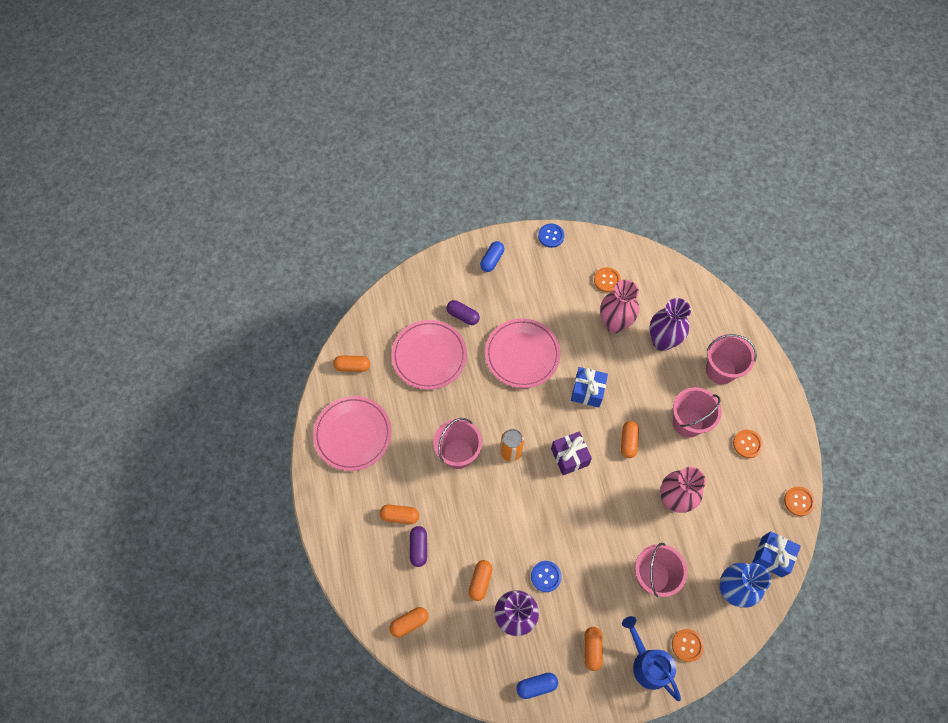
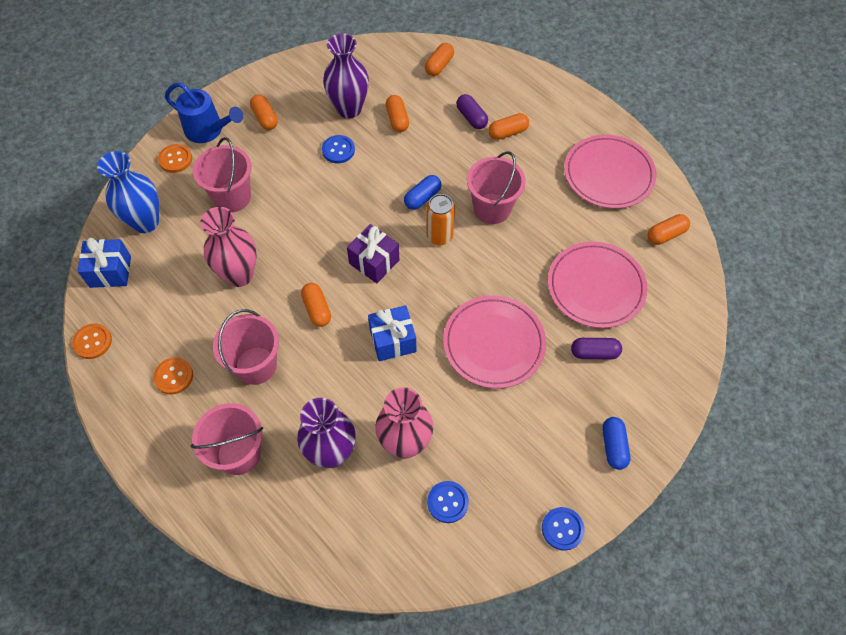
camera: 150 degrees right, 5 degrees down
blue capsule [517,673,558,699] -> blue capsule moved to [404,175,441,210]
orange button [594,267,621,292] -> blue button [427,481,469,523]

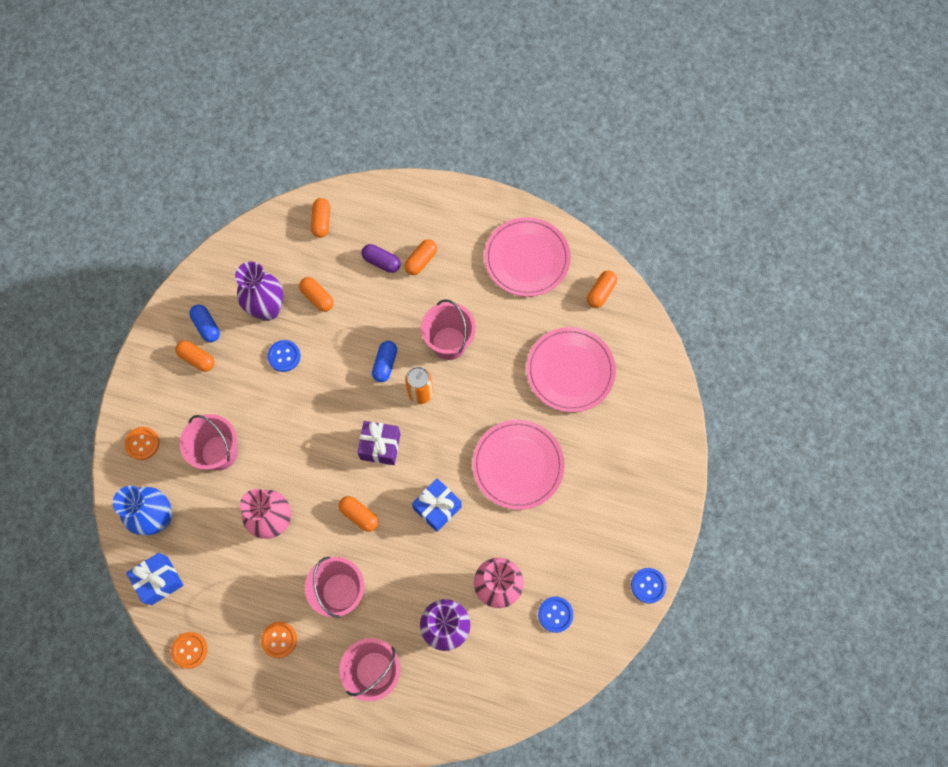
camera: 30 degrees left, 10 degrees up
blue watering can [165,82,243,143] -> none
purple capsule [571,338,622,359] -> none
blue capsule [602,417,630,470] -> blue capsule moved to [189,304,220,342]

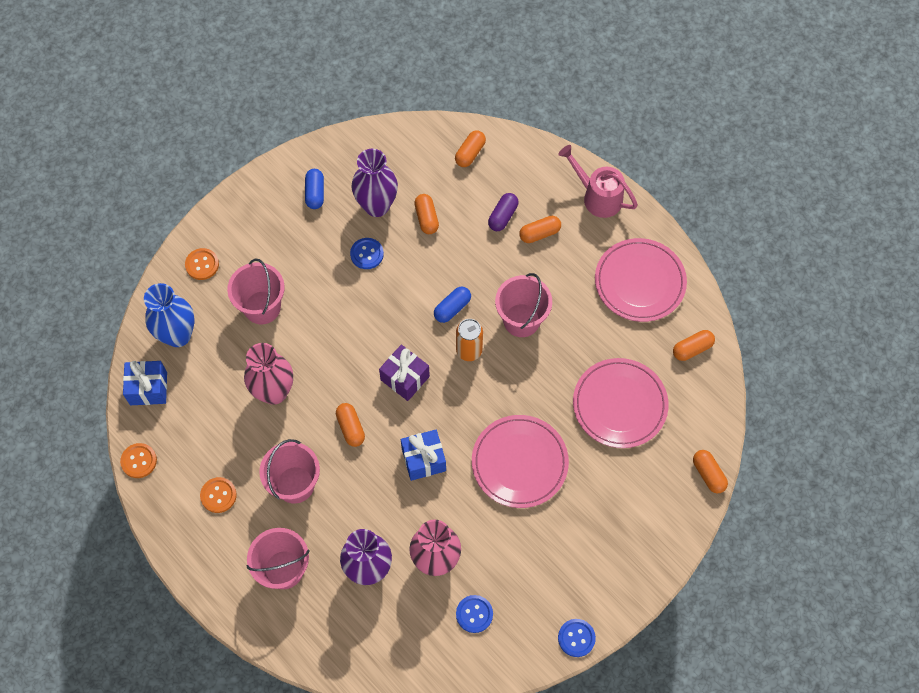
camera: 30 degrees right, 5 degrees down
orange capsule [175,340,215,372] -> orange capsule moved to [693,450,728,493]
purple capsule [361,244,400,273] -> purple capsule turned 60 degrees clockwise [488,193,518,231]
none -> pink watering can [558,145,638,218]

